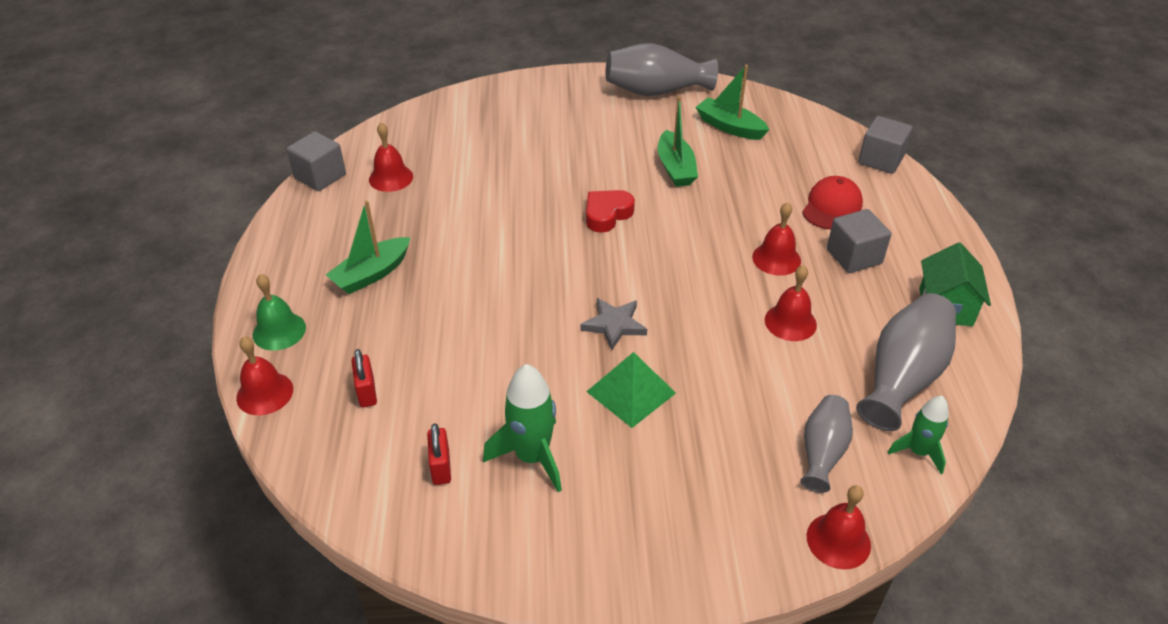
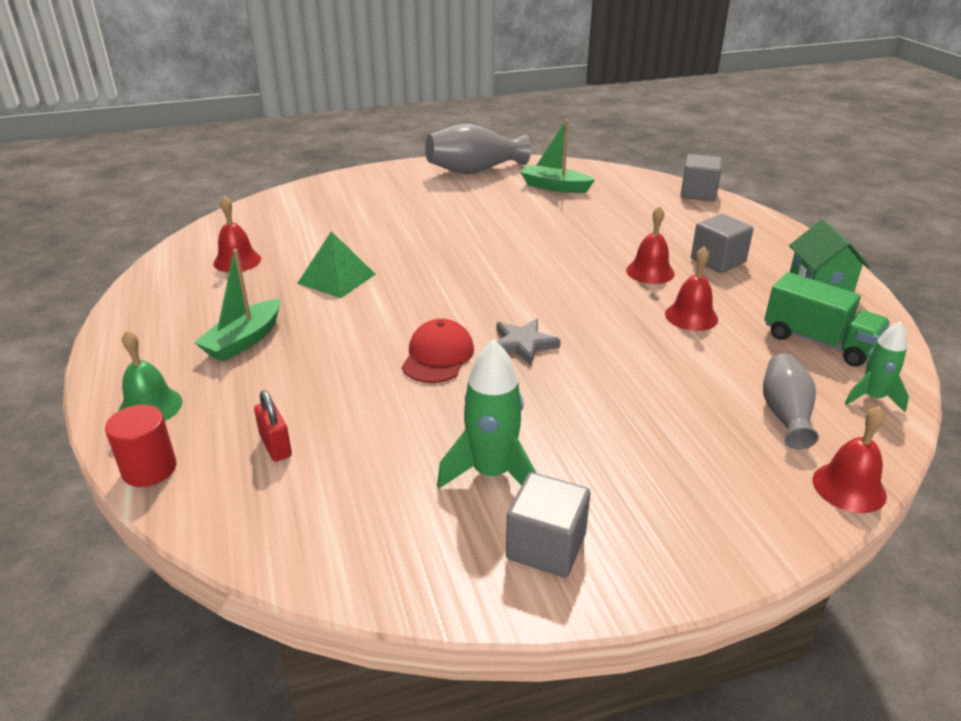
camera: 15 degrees left, 10 degrees down
red bell [236,337,293,415] -> red cylinder [105,405,177,487]
grey cube [286,131,346,191] -> grey cube moved to [506,472,591,577]
red padlock [427,423,451,485] -> none
red heart [586,190,635,233] -> none
green pyramid [586,352,676,428] -> green pyramid moved to [297,231,376,298]
green boat [658,96,698,187] -> none
red cap [802,176,863,229] -> red cap moved to [402,318,474,383]
grey vase [856,293,956,431] -> green truck [764,272,890,367]

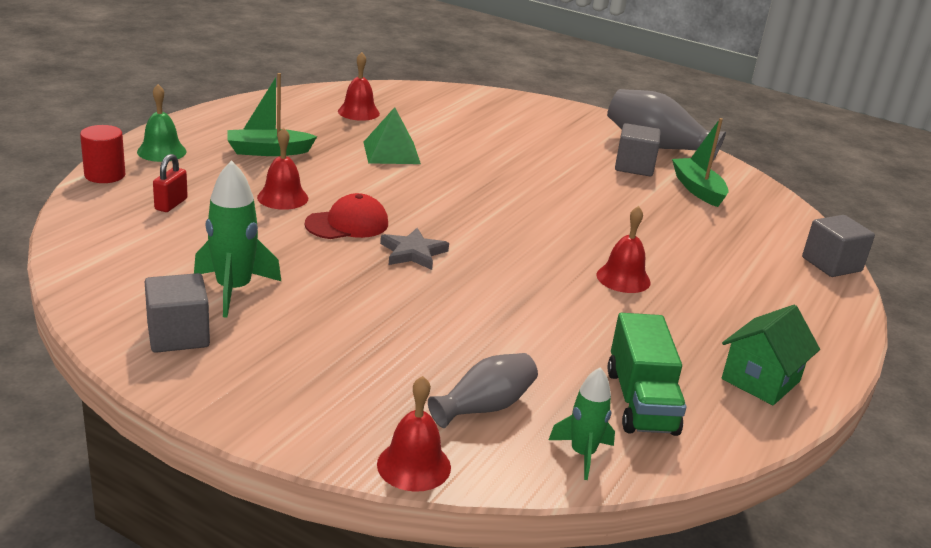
camera: 45 degrees right, 5 degrees down
red bell [665,246,718,331] -> red bell moved to [257,127,308,210]
grey cube [691,214,754,273] -> grey cube moved to [615,123,661,176]

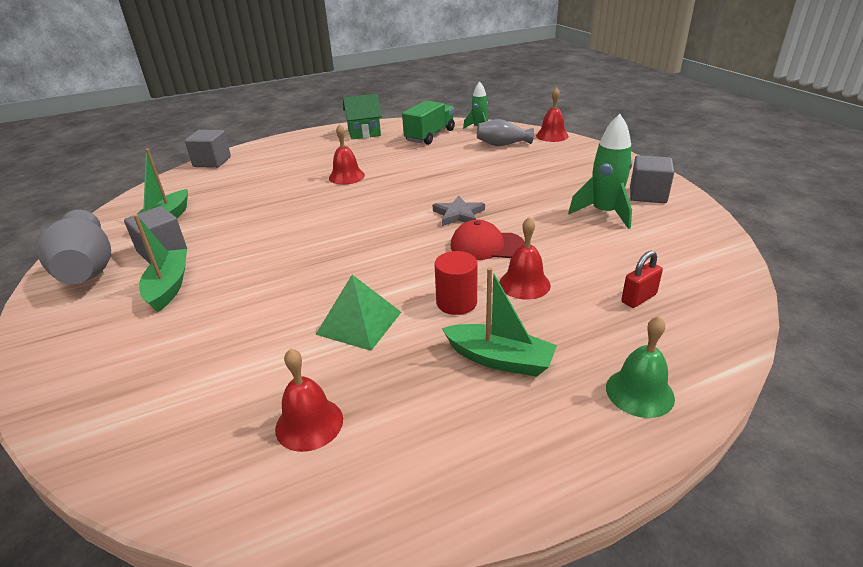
camera: 140 degrees left, 5 degrees up
red cylinder [80,125,125,183] -> red cylinder moved to [435,251,478,315]
none -> green boat [134,215,187,312]

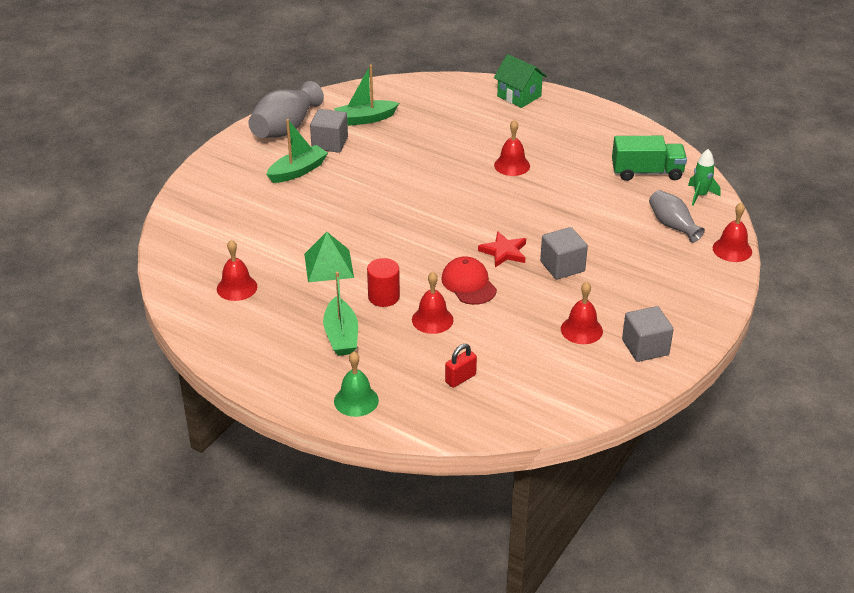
camera: 55 degrees right, 5 degrees up
grey cube [185,130,231,168] -> grey cube moved to [540,227,588,280]
green house [343,94,382,139] -> green house moved to [494,54,547,108]
grey star [433,195,485,226] -> red star [478,231,526,267]
green rocket [568,114,632,229] -> red bell [561,282,603,344]
red padlock [621,251,663,308] -> red padlock turned 60 degrees counterclockwise [445,344,477,388]

